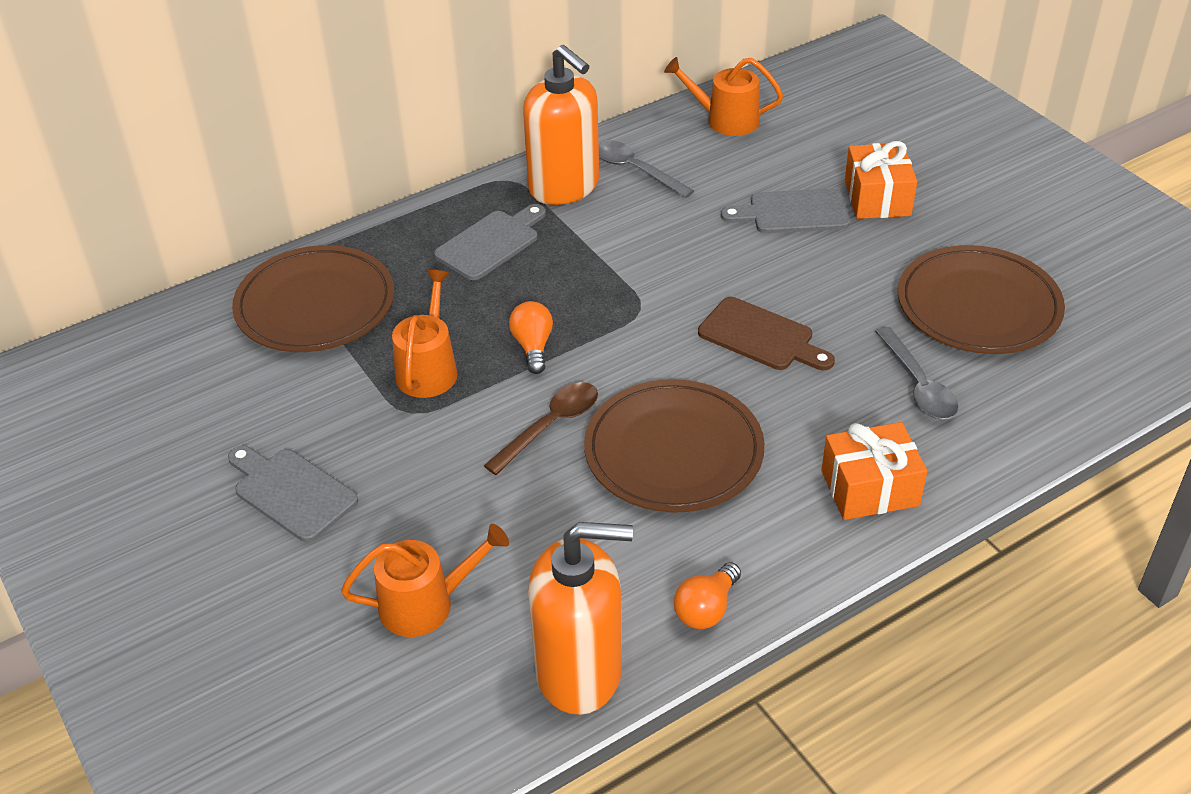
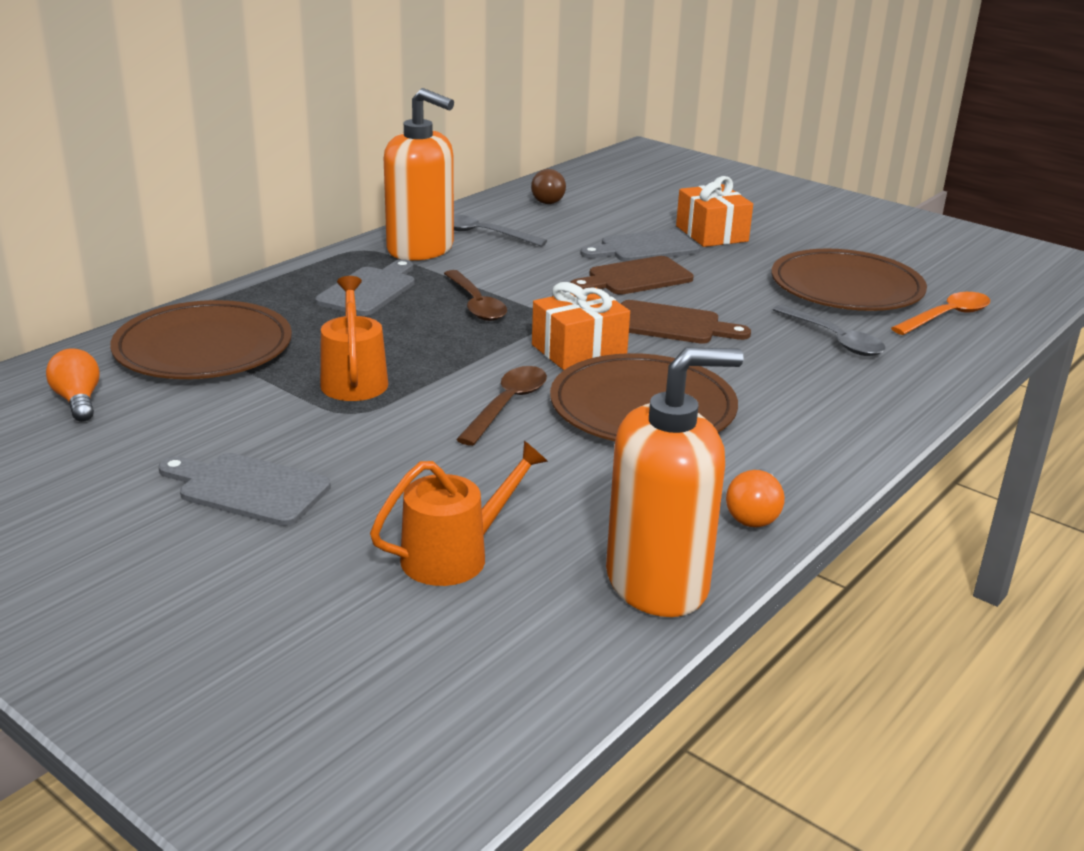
camera: 20 degrees left, 15 degrees down
orange light bulb [509,301,553,374] -> orange light bulb moved to [46,348,100,422]
orange watering can [664,57,783,136] -> brown light bulb [531,169,566,204]
orange gift [821,422,927,520] -> orange gift moved to [532,282,630,370]
none -> brown spoon [444,270,507,321]
none -> brown cutting board [570,256,694,295]
none -> orange spoon [891,292,990,335]

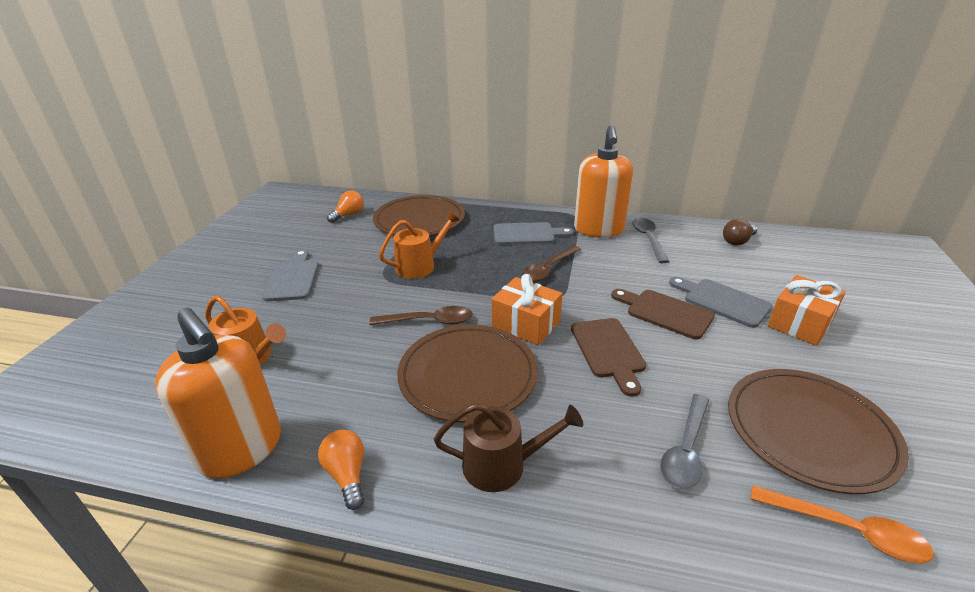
camera: 65 degrees right, 5 degrees up
orange light bulb [726,469,785,527] -> orange light bulb turned 75 degrees clockwise [318,430,364,510]
none -> brown watering can [434,403,583,492]

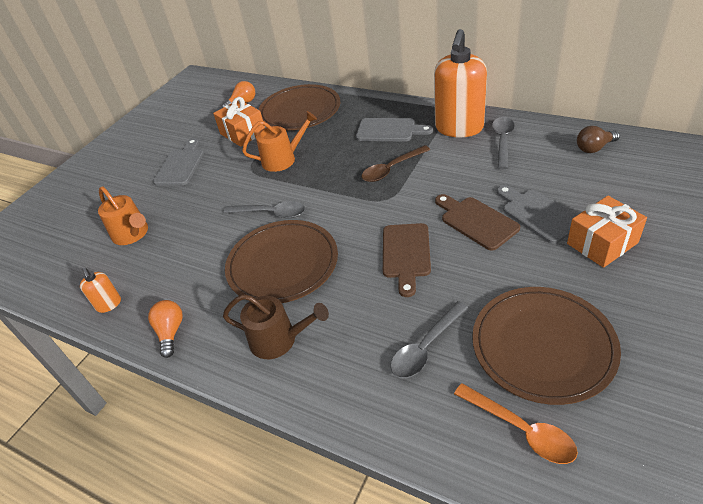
camera: 20 degrees right, 10 degrees up
orange soap dispenser [155,307,281,479] -> orange soap dispenser [80,268,121,313], size x0.44
brown spoon [369,306,473,325] -> grey spoon [224,201,305,218]
orange gift [491,274,562,345] -> orange gift moved to [213,97,265,147]

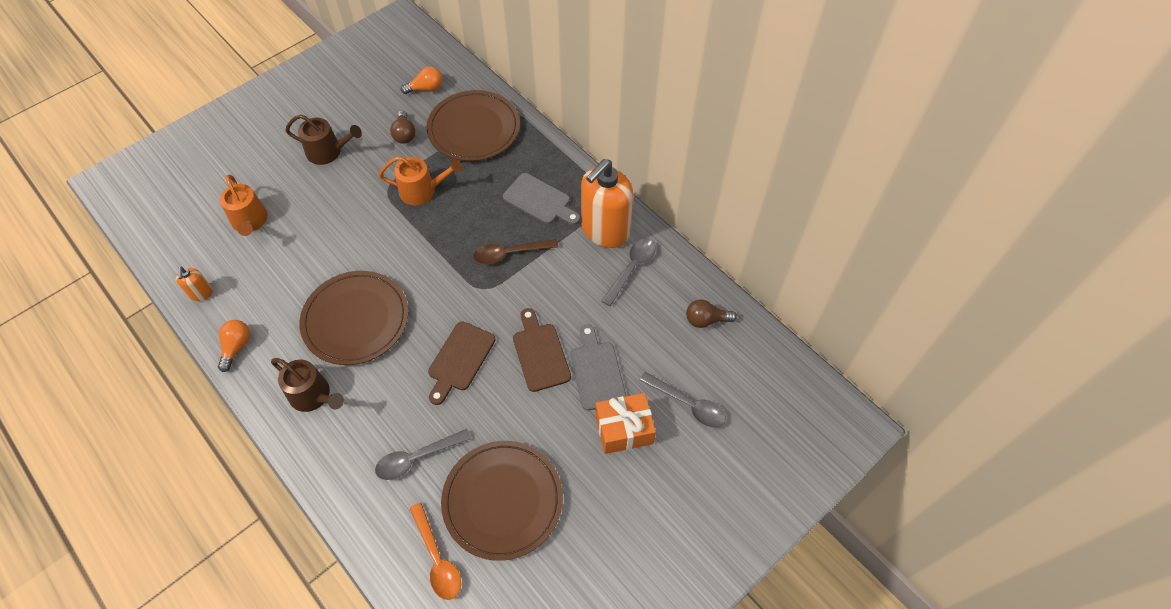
camera: 15 degrees right, 15 degrees up
grey cutting board [153,138,204,186] -> brown watering can [285,114,362,165]
orange gift [213,97,265,147] -> brown light bulb [390,111,416,144]
grey spoon [224,201,305,218] -> grey spoon moved to [639,372,726,428]

